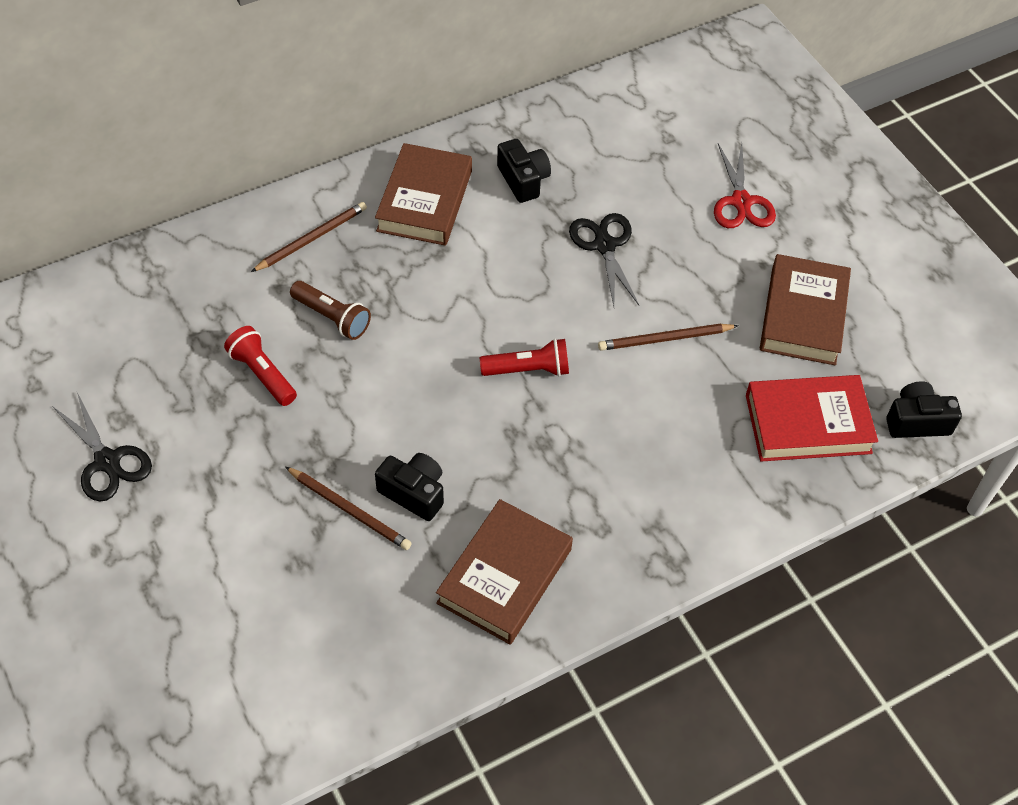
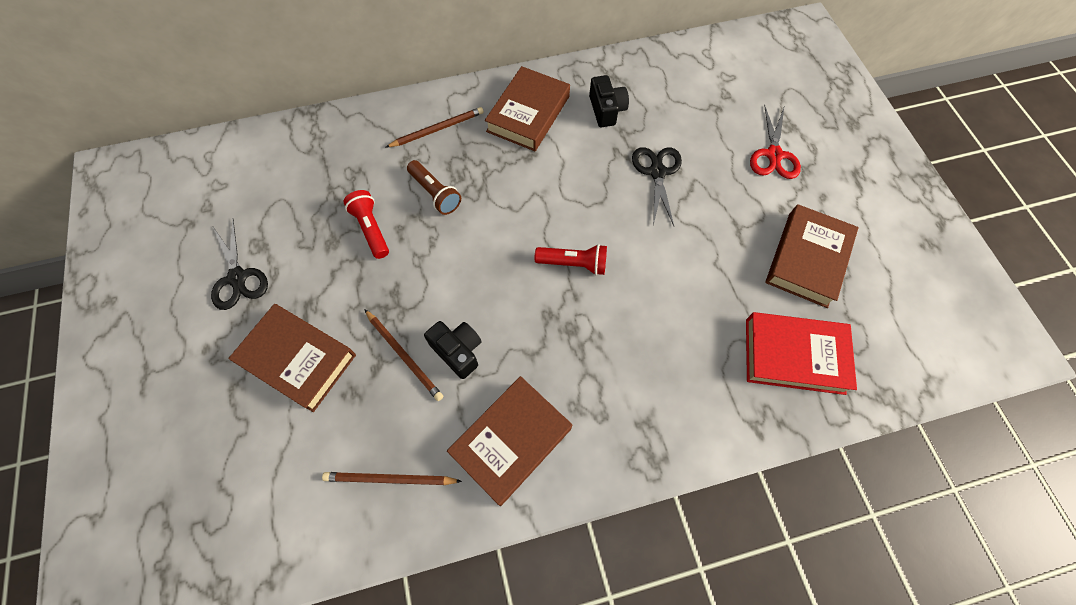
camera: 15 degrees right, 10 degrees up
brown pencil [598,324,739,351] -> brown pencil moved to [322,472,462,485]
black camera [886,381,962,438] -> none
none -> brown book [228,304,356,412]

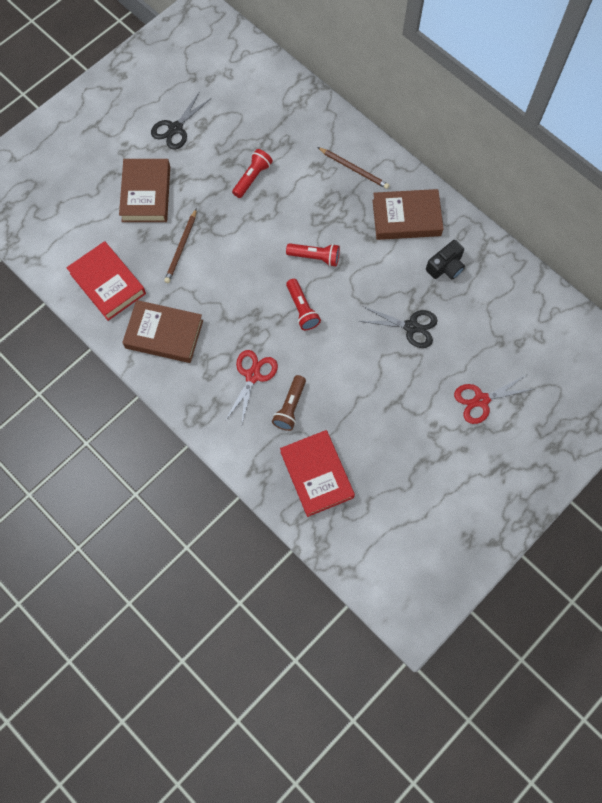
camera: 60 degrees right, 5 degrees up
brown pencil [322,472,462,485] -> red book [66,241,146,321]
brown flashlight [407,160,461,215] -> brown flashlight moved to [272,375,306,431]
black camera [424,321,482,379] -> none
black scissors [632,147,682,226] -> black scissors turned 45 degrees clockwise [358,306,438,348]
brown book [766,204,859,308] -> none
none -> red scissors [225,350,278,427]
none -> red flashlight [286,243,340,267]

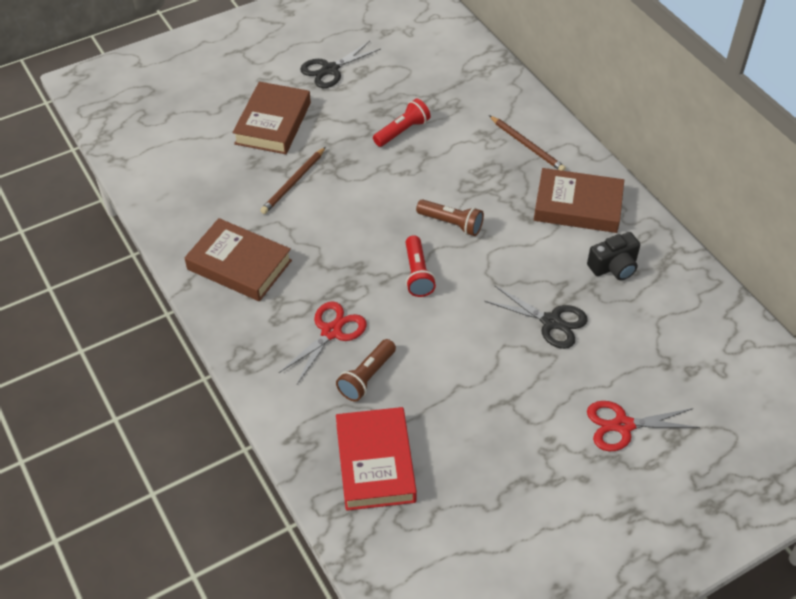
camera: 15 degrees right, 20 degrees down
red book [66,241,146,321] -> none
red flashlight [286,243,340,267] -> brown flashlight [416,199,484,236]

